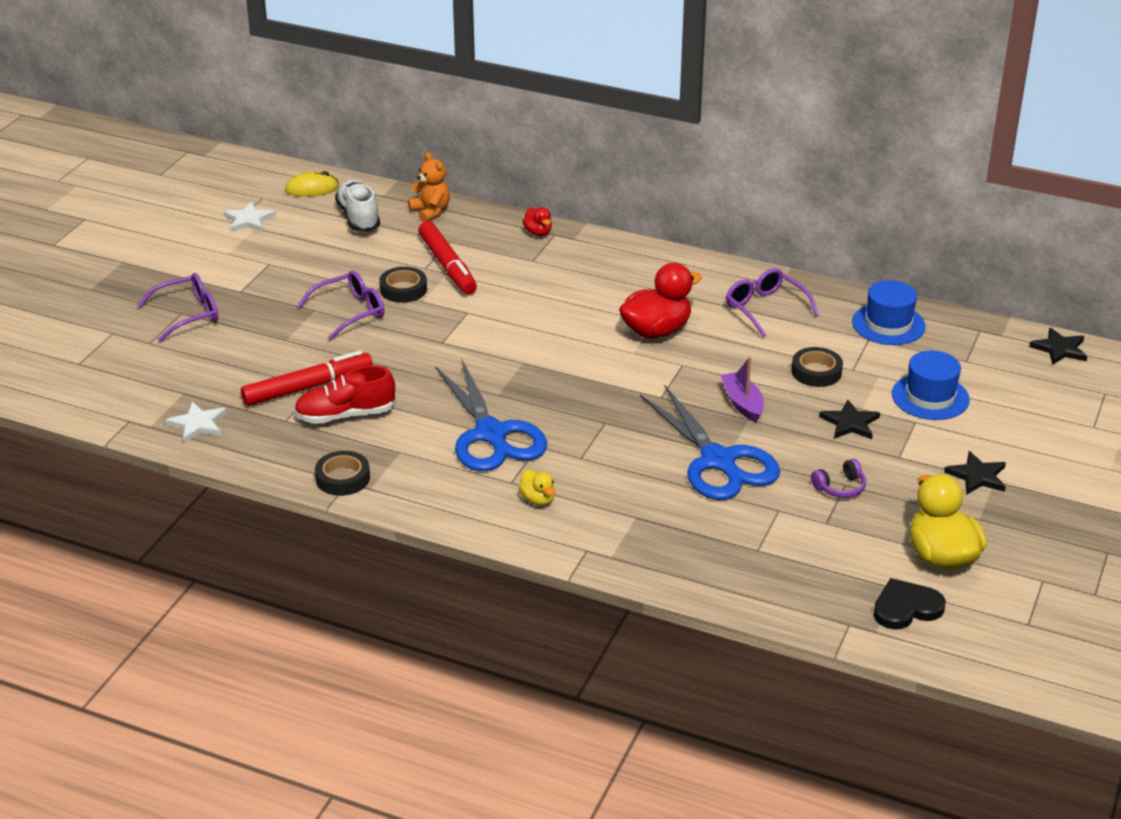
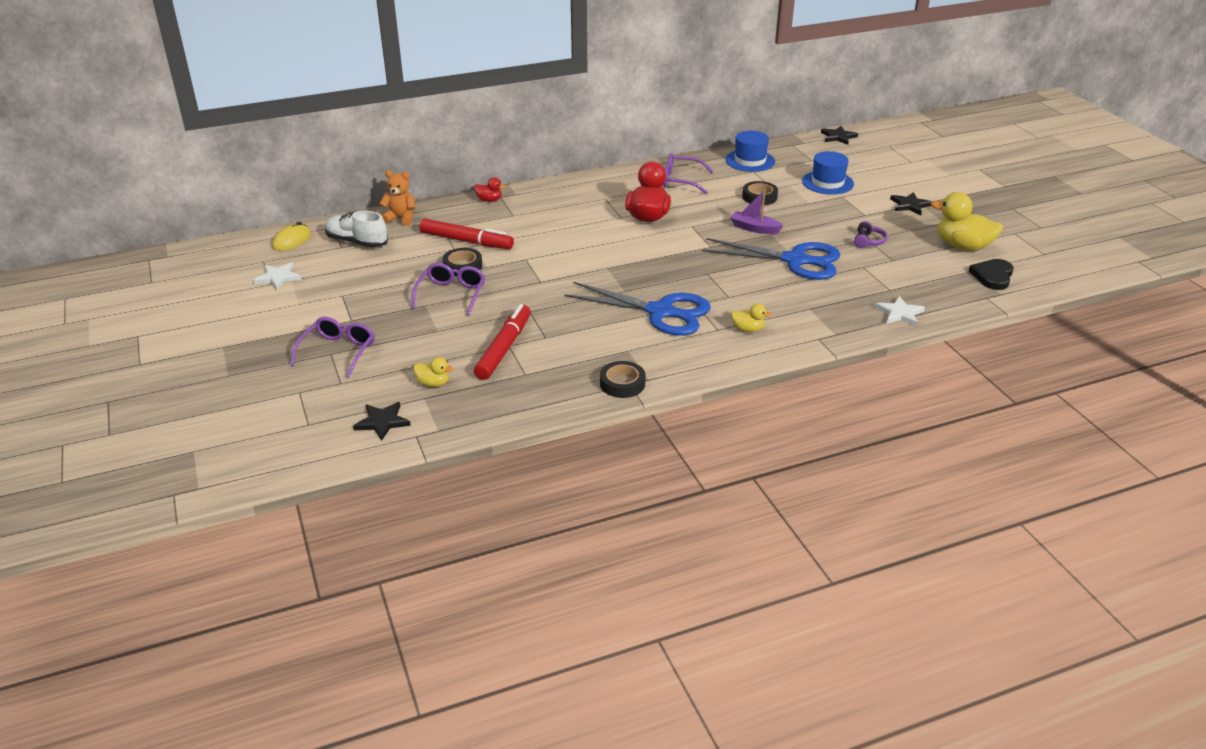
camera: 45 degrees left, 0 degrees up
white star [166,402,227,443] -> white star moved to [875,296,925,326]
red shoe [294,365,396,424] -> none
black star [819,400,880,439] -> black star moved to [353,402,411,441]
none -> yellow duck [413,357,453,387]

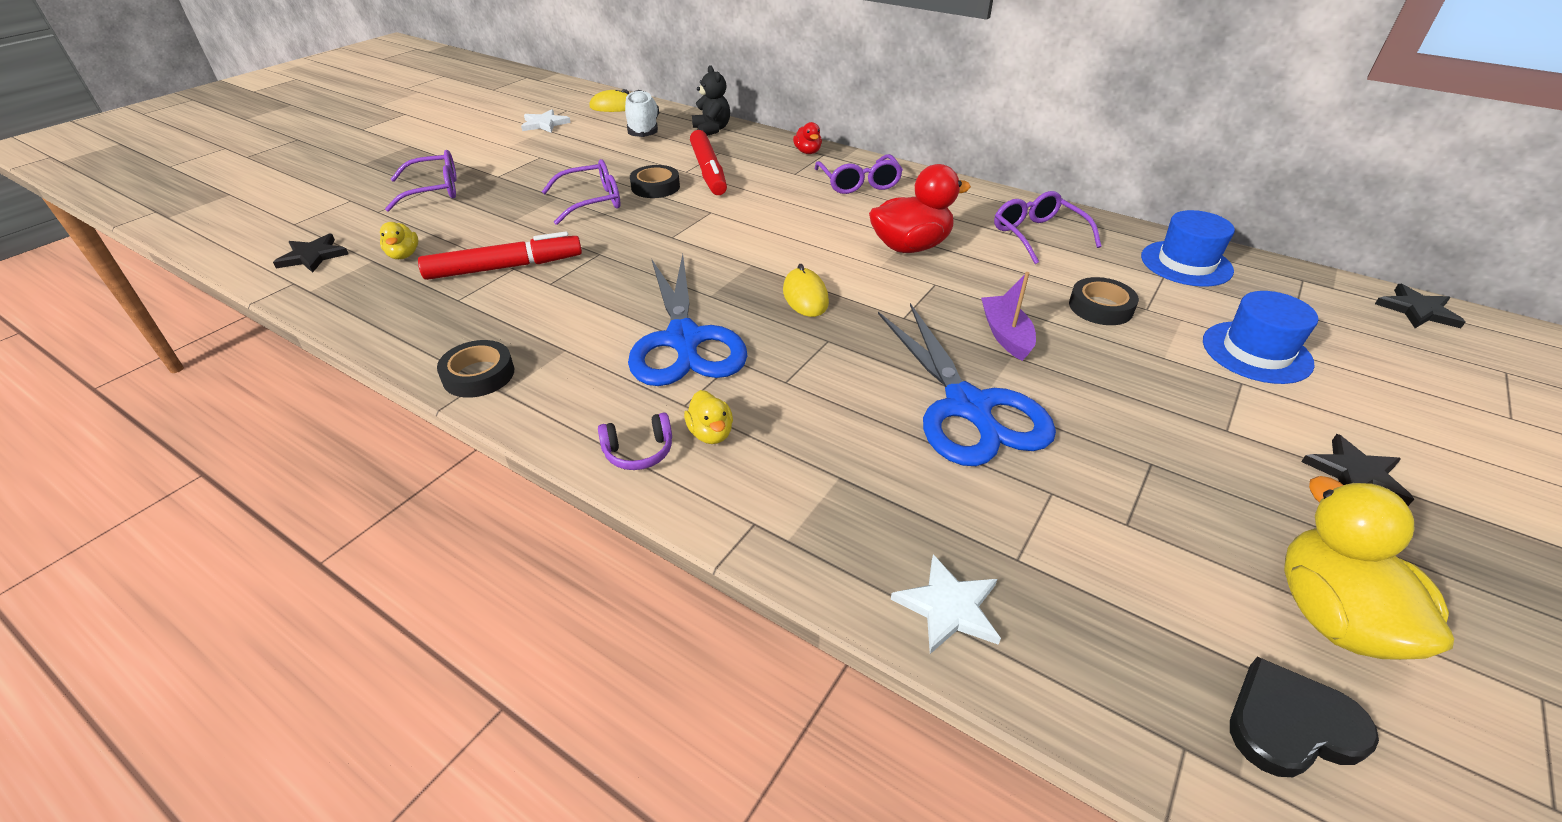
camera: 55 degrees right, 5 degrees up
orange teddy bear [379,170,415,226] -> black teddy bear [692,65,730,136]
purple headphones [854,221,887,248] -> purple headphones moved to [598,413,672,470]
none -> yellow mouse [783,264,829,317]
none -> purple glasses [814,154,903,194]

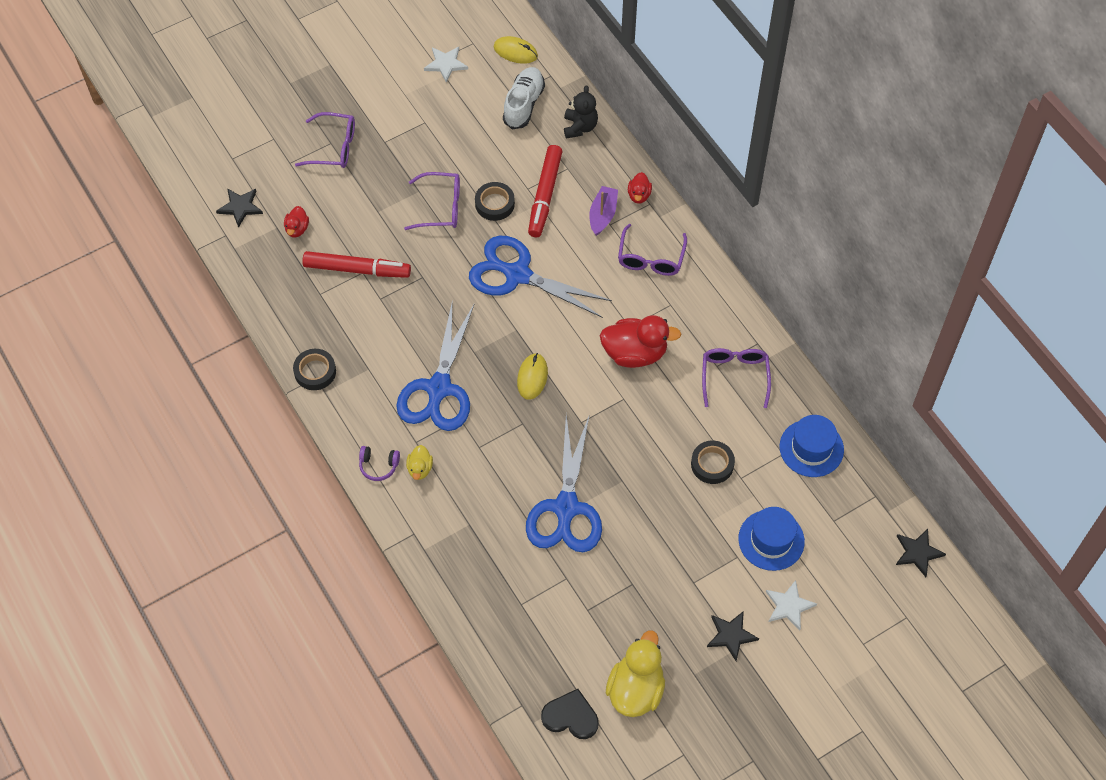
camera: 25 degrees right, 20 degrees up
yellow duck [380,222,418,259] -> red duck [284,206,309,237]
white star [891,554,1001,654] -> white star moved to [766,580,817,630]
purple boat [981,272,1036,361] -> purple boat moved to [589,186,618,236]
none -> blue scissors [469,236,612,318]

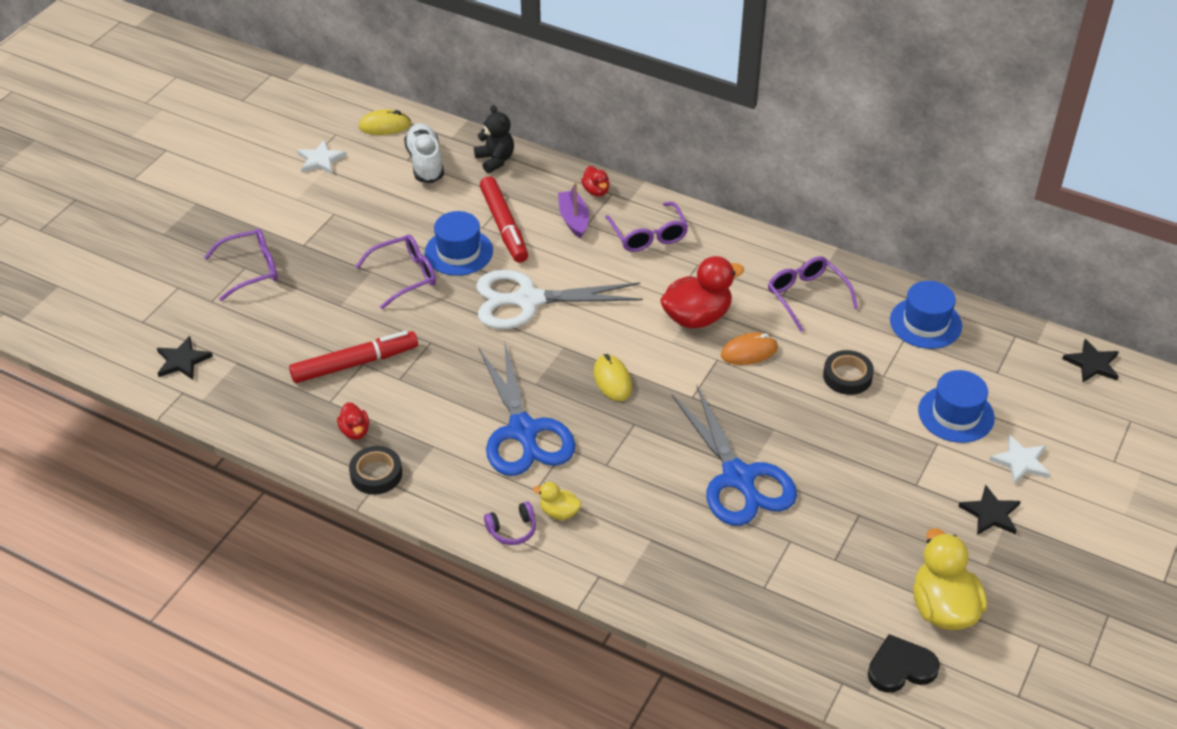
camera: 30 degrees left, 15 degrees down
red duck [284,206,309,237] -> red duck moved to [337,402,369,440]
yellow duck [406,445,433,480] -> yellow duck turned 135 degrees clockwise [533,482,581,520]
blue scissors [469,236,612,318] -> white scissors [476,270,643,329]
black tape [475,182,515,221] -> blue hat [425,211,493,276]
none -> orange mouse [721,332,778,365]

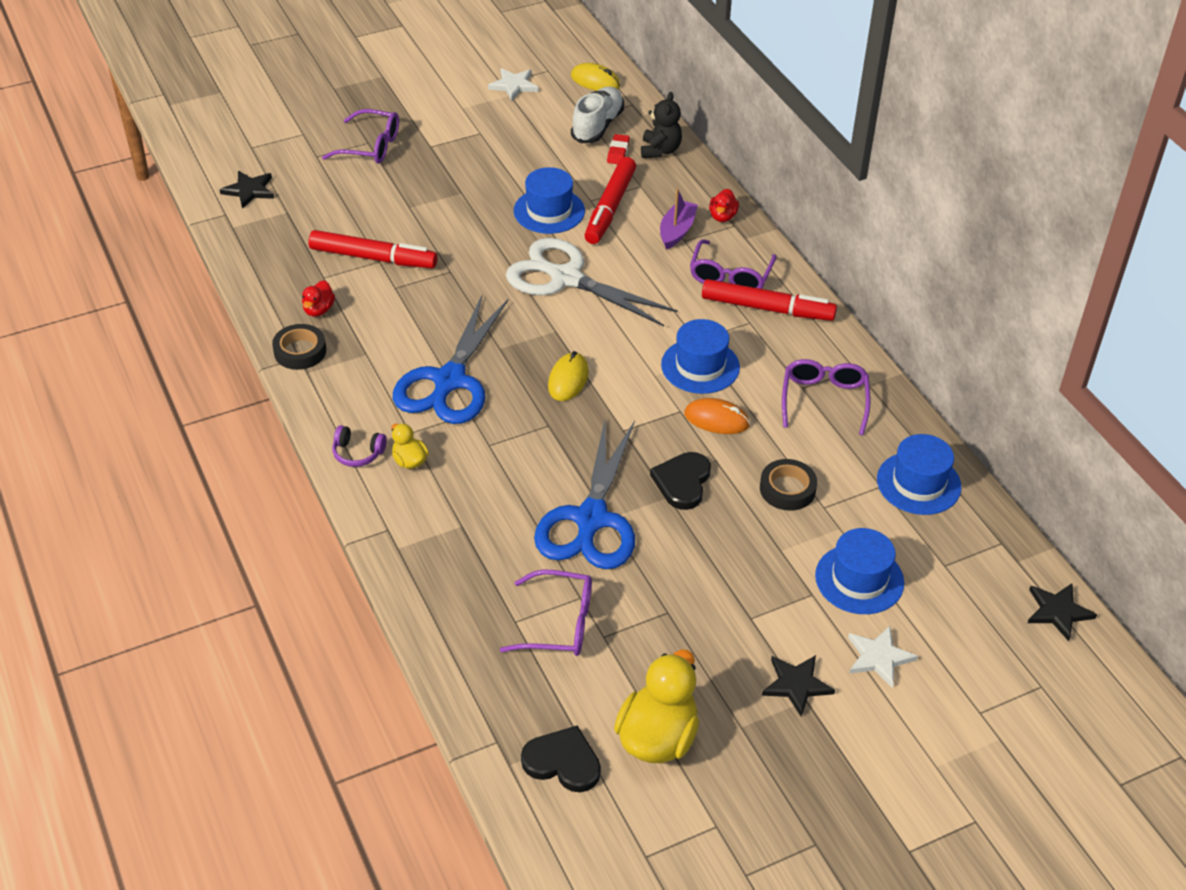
camera: 35 degrees right, 0 degrees up
purple glasses [355,234,436,309] -> purple glasses moved to [500,570,592,656]
red duck [660,256,744,328] -> blue hat [661,319,740,394]
none -> red eraser [607,134,630,164]
none -> black heart [650,452,711,510]
none -> red marker [702,279,837,321]

